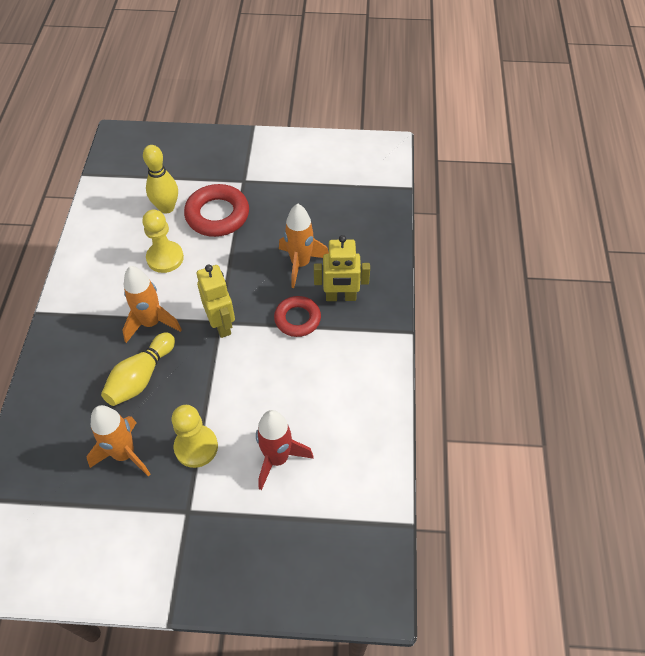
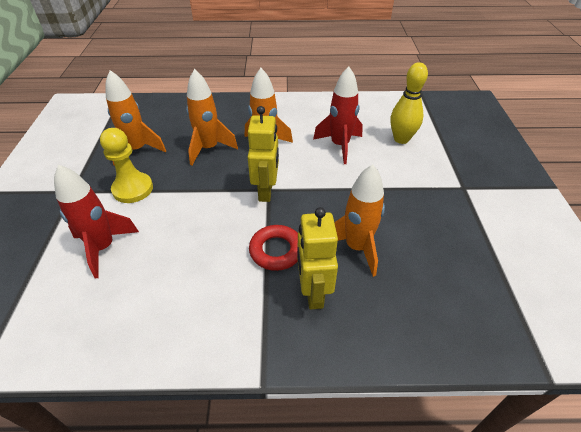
camera: 85 degrees right, 10 degrees down
yellow bowling pin [101,332,175,406] -> orange rocket [186,69,238,165]
yellow pawn [142,210,184,273] -> red rocket [313,66,363,164]
red ring [184,184,249,237] -> none
yellow robot [197,264,235,338] -> yellow robot turned 60 degrees counterclockwise [248,106,279,202]

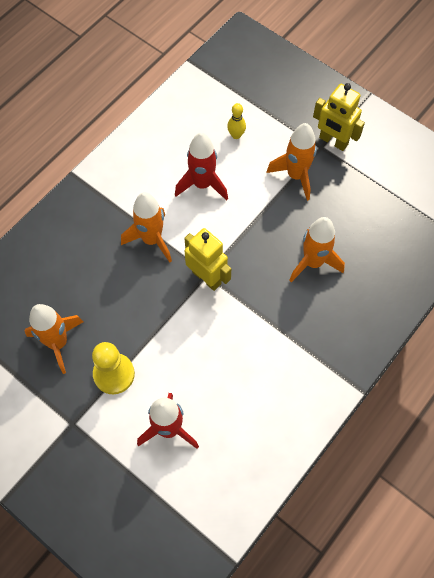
camera: 50 degrees left, 20 degrees up
orange rocket [186,69,238,165] -> orange rocket moved to [266,123,317,201]
red ring [249,225,298,271] -> none
yellow robot [297,207,338,309] -> yellow robot moved to [313,83,365,151]
yellow bowling pin [390,62,428,144] -> yellow bowling pin [227,103,246,139], size x0.59

